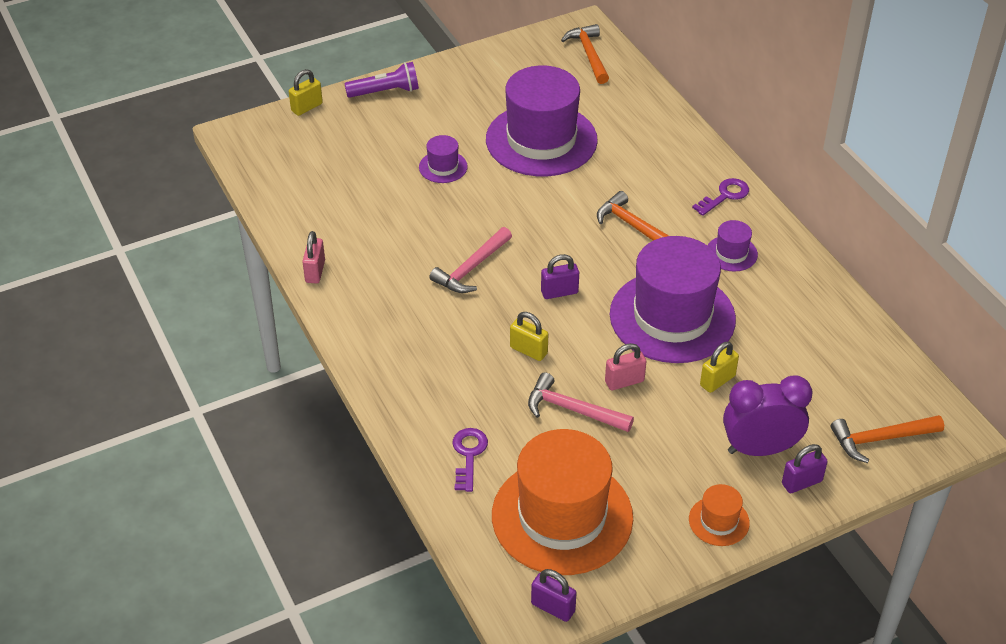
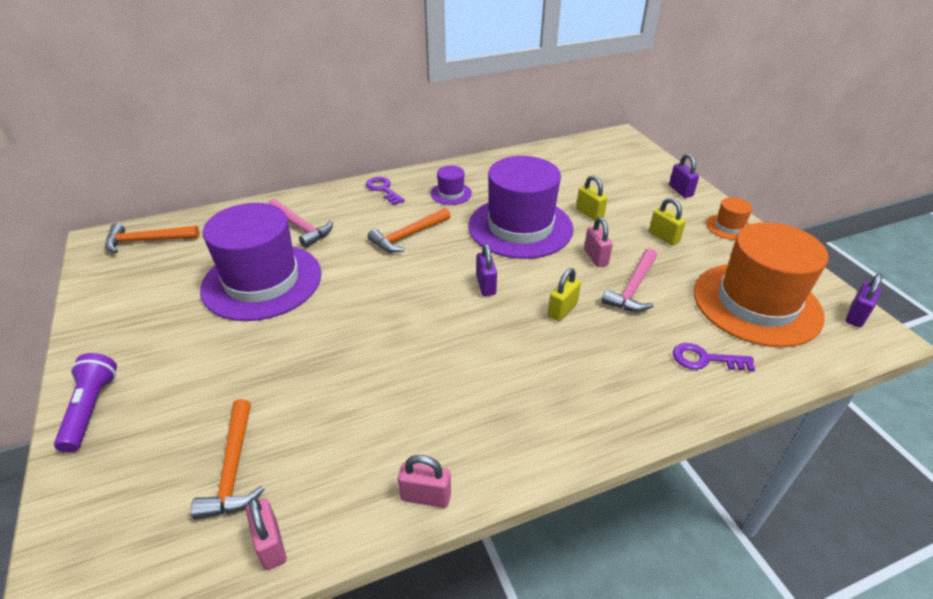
camera: 85 degrees left, 5 degrees down
yellow padlock [289,69,323,116] -> yellow padlock moved to [649,198,686,245]
purple hat [419,135,468,183] -> none
pink hammer [429,227,512,293] -> pink hammer moved to [268,199,333,248]
purple clock [723,375,813,456] -> none
orange hammer [831,415,944,463] -> orange hammer moved to [191,399,265,520]
none -> pink padlock [246,497,286,570]

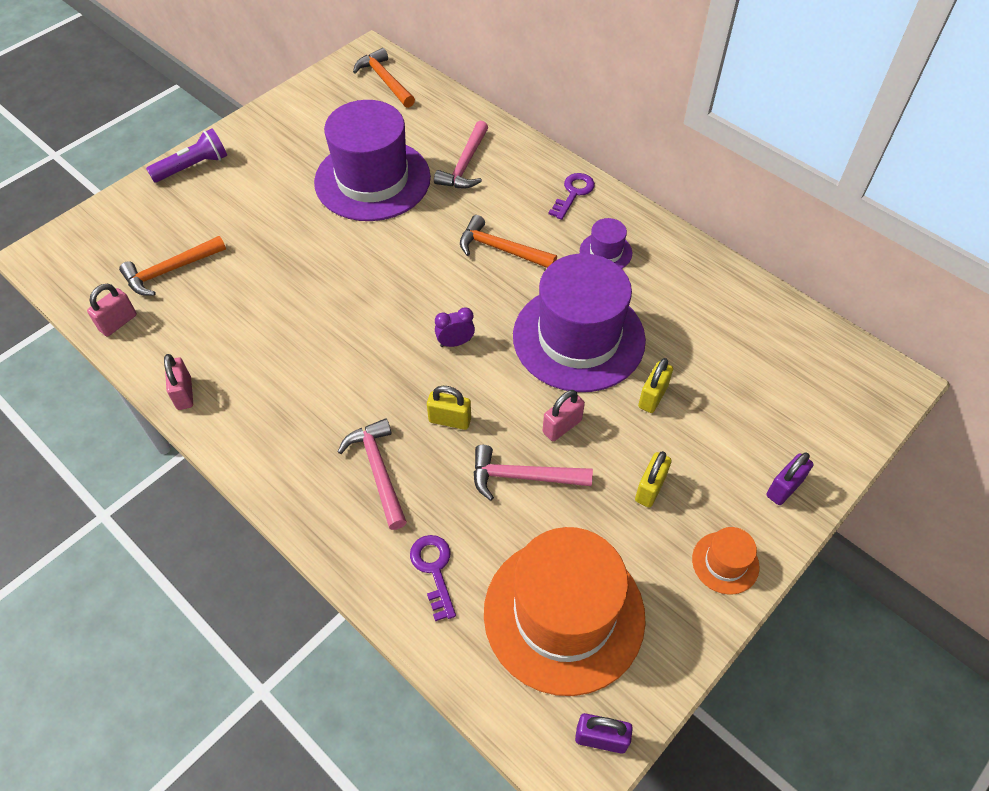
camera: 65 degrees right, 15 degrees up
purple padlock [476,244,497,296] -> purple clock [435,307,475,347]
none -> pink hammer [338,418,407,530]

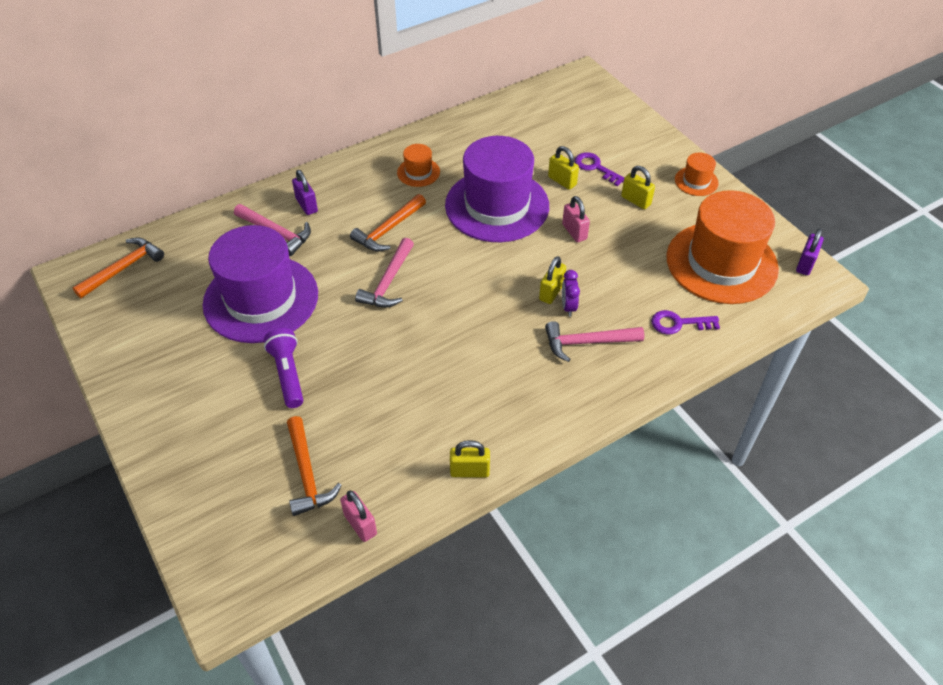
camera: 75 degrees left, 5 degrees down
purple flashlight [146,128,227,182] -> purple flashlight moved to [264,328,303,408]
pink padlock [164,354,193,410] -> yellow padlock [450,440,490,477]
orange hammer [353,48,415,108] -> orange hammer turned 150 degrees clockwise [72,237,164,298]
purple clock [435,307,475,347] -> purple clock moved to [562,270,580,317]
pink hammer [473,445,593,501] -> pink hammer moved to [355,238,414,308]
purple key [548,173,595,220] -> purple key moved to [574,152,625,186]
purple hat [580,218,632,269] -> orange hat [397,144,440,187]
purple padlock [766,453,813,505] -> purple padlock moved to [292,170,318,215]

